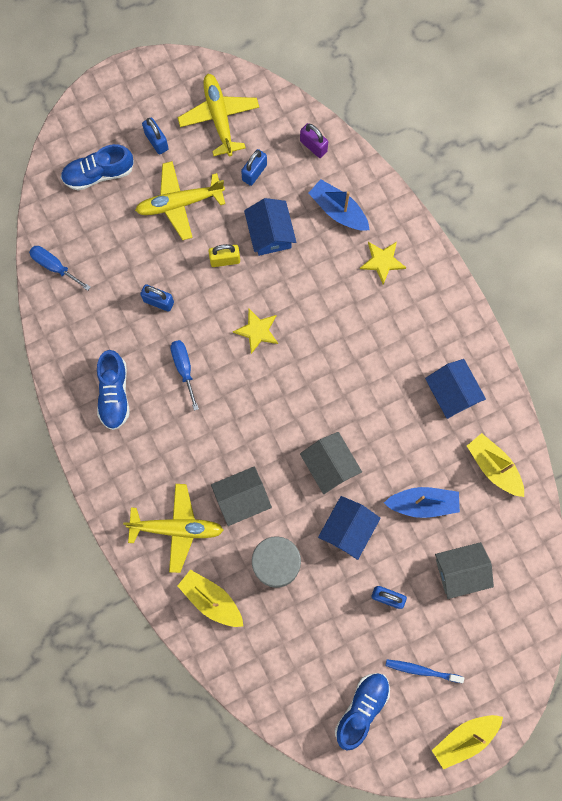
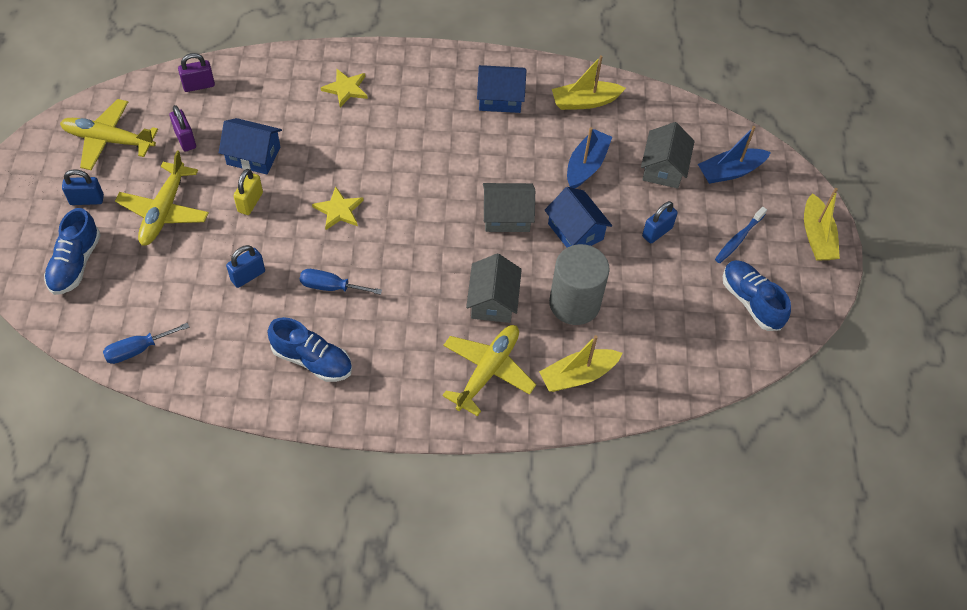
camera: 65 degrees left, 20 degrees down
blue padlock [241,149,267,186] -> purple padlock [170,105,196,152]
blue boat [309,179,370,231] -> blue boat moved to [698,126,771,184]

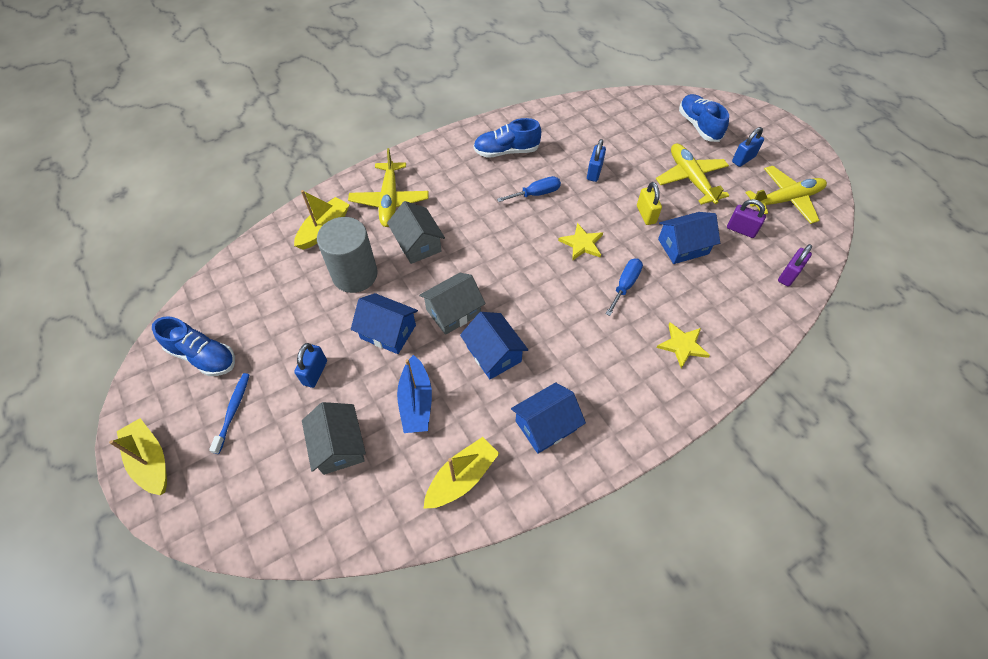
camera: 150 degrees right, 0 degrees up
blue screwdriver [103,323,189,364] -> blue screwdriver moved to [606,259,643,316]
blue boat [698,126,771,184] -> none
none -> blue house [460,312,528,379]

